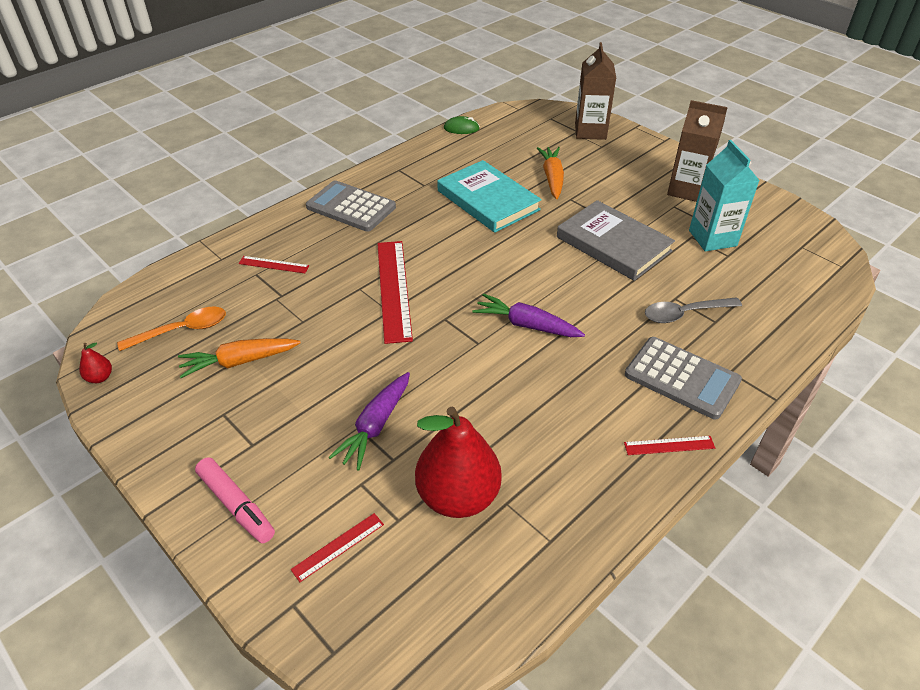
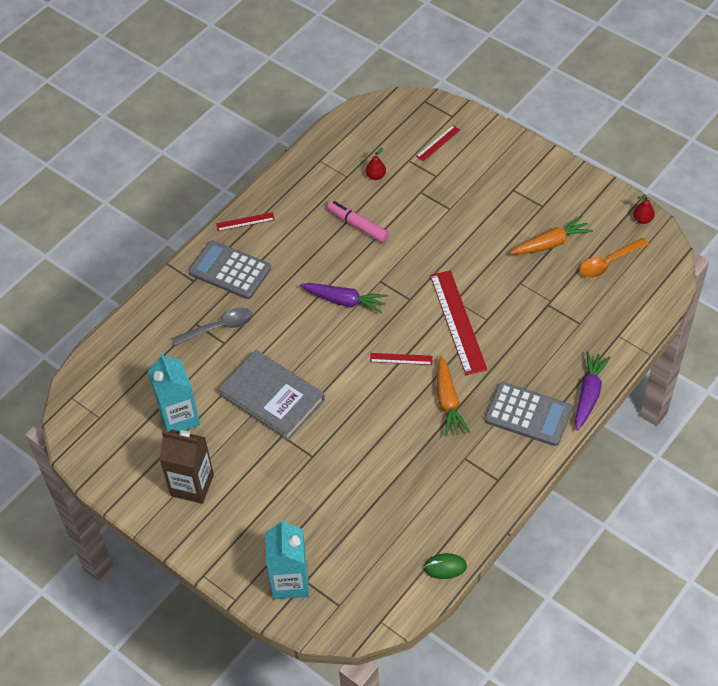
camera: 175 degrees right, 10 degrees up
pink marker [195,457,275,543] -> pink marker moved to [327,200,389,243]
red ruler [239,256,309,273] -> red ruler moved to [370,353,433,365]
purple carrot [329,372,410,470] -> purple carrot moved to [575,351,611,431]
red pear [415,407,502,518] -> red pear [366,148,386,180], size x0.40
turquoise book [437,160,542,233] -> none
orange carrot [537,147,564,199] -> orange carrot moved to [437,356,470,436]
brown carton [575,42,616,140] -> turquoise carton [265,519,309,599]

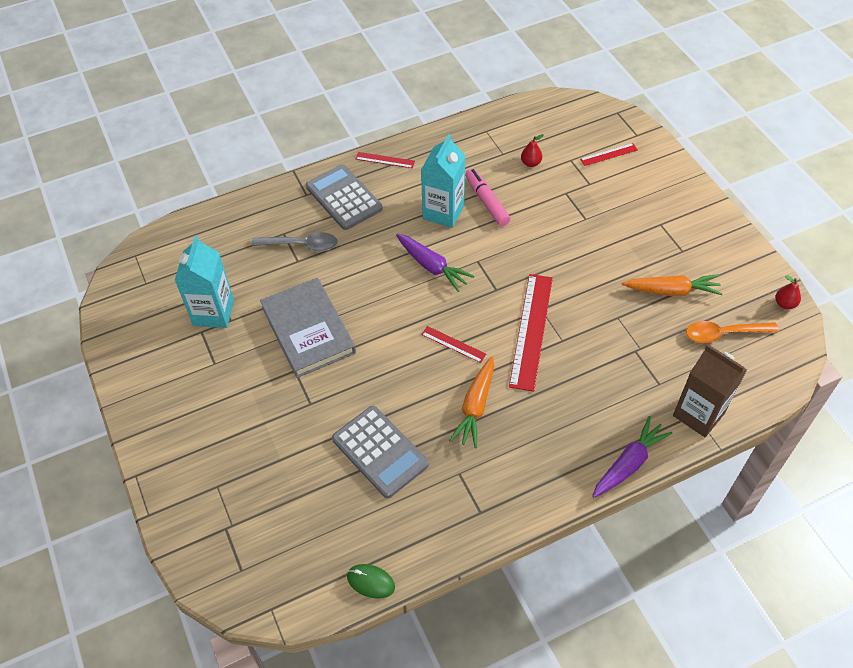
camera: 25 degrees right, 0 degrees up
brown carton [160,430,214,504] -> brown carton moved to [673,344,747,437]
turquoise carton [265,519,309,599] -> turquoise carton moved to [421,134,466,228]
grey calculator [485,382,572,446] -> grey calculator moved to [332,406,429,498]

